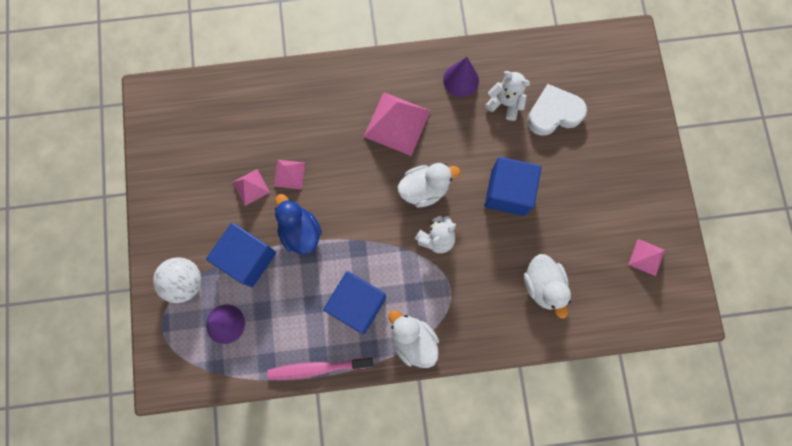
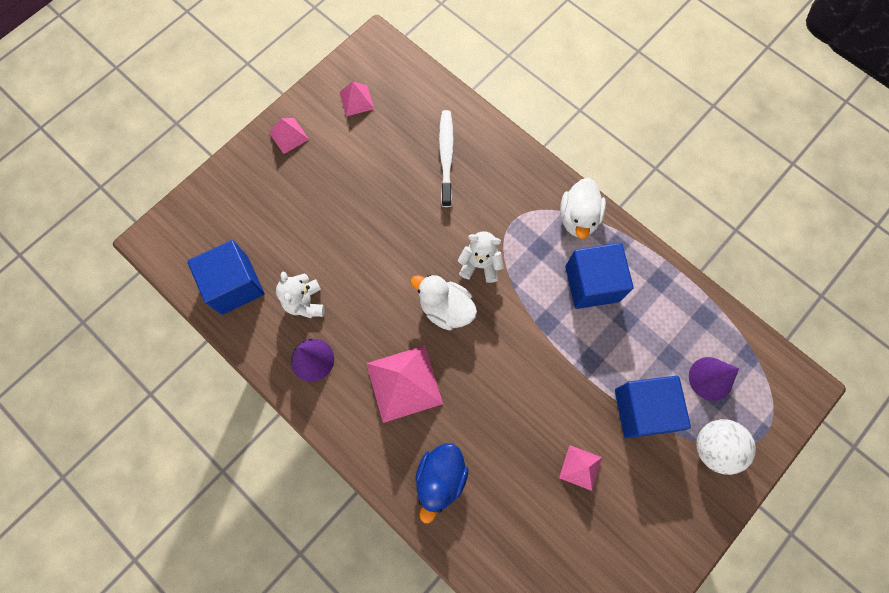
camera: 130 degrees left, 5 degrees down
pink toothbrush [267,357,373,380] -> none
pink pyramid [274,160,305,189] -> pink pyramid moved to [269,118,309,154]
blue duck [275,194,322,255] -> blue duck moved to [415,443,469,523]
blue cube [485,157,542,216] -> blue cube moved to [187,240,264,315]
white duck [524,254,571,318] -> white toothbrush [439,110,454,207]
white heart [527,84,587,136] -> none

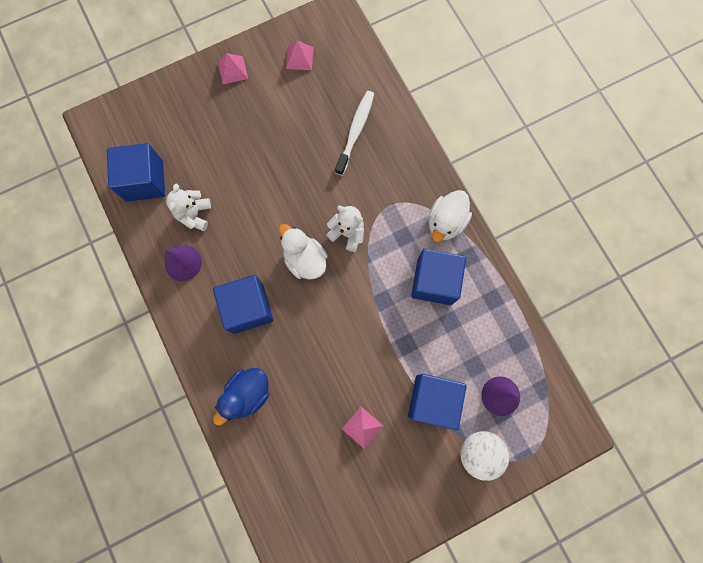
camera: 20 degrees right, 5 degrees up
pink pyramid [366,345,443,423] -> blue cube [213,275,273,334]

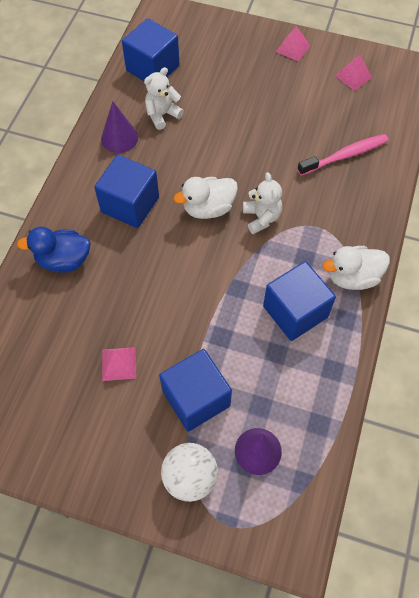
camera: 45 degrees right, 15 degrees down
white duck [279,224,328,279] -> white duck turned 120 degrees counterclockwise [173,177,238,219]
white toothbrush [335,91,374,176] -> pink toothbrush [297,134,388,176]

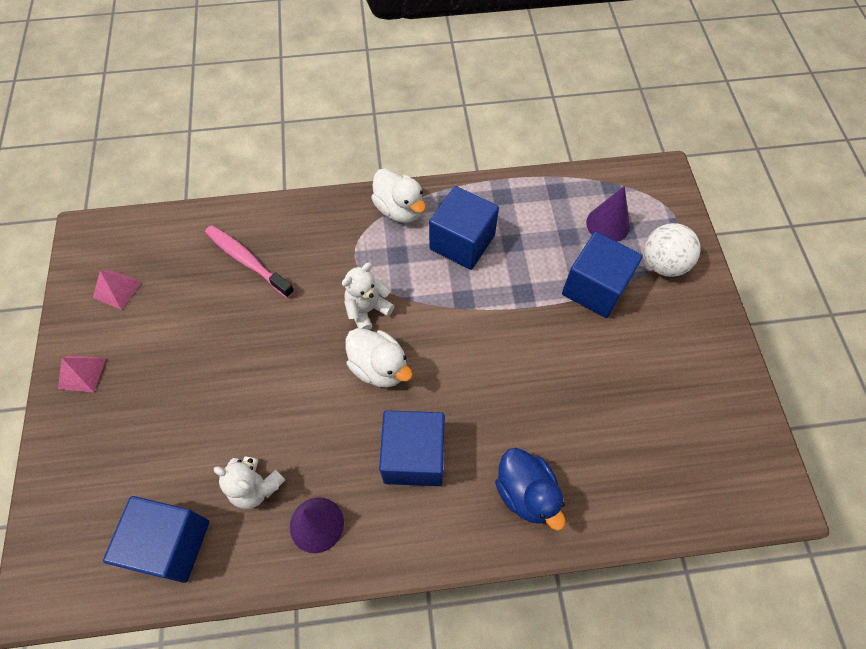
camera: 115 degrees left, 0 degrees up
pink pyramid [102,347,136,381] -> none

